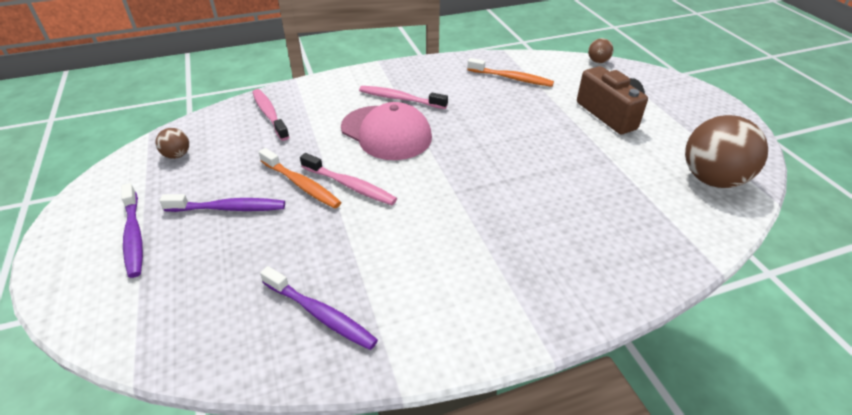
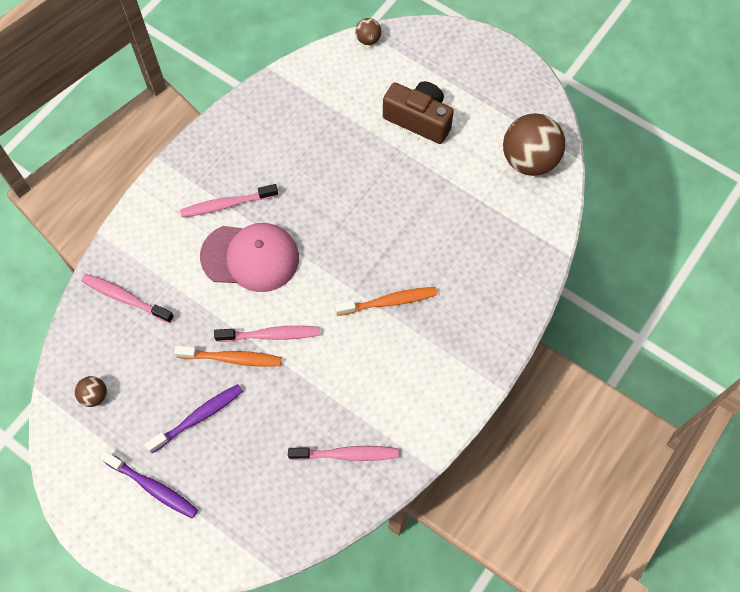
camera: 35 degrees left, 25 degrees up
purple toothbrush [260,266,378,350] -> pink toothbrush [288,446,399,461]
orange toothbrush [467,58,554,87] -> orange toothbrush moved to [335,287,437,316]

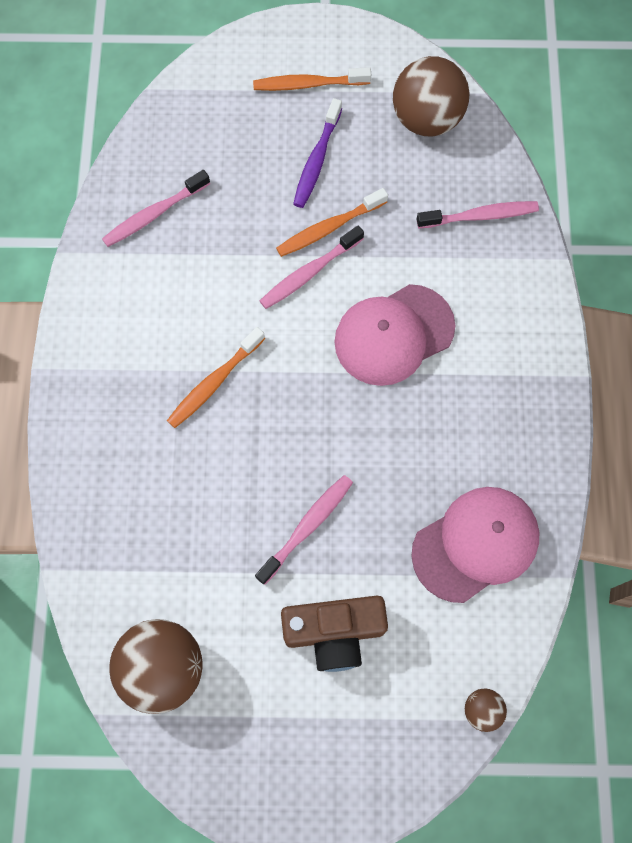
camera: 145 degrees right, 5 degrees up
brown ball [75,376,107,407] -> brown ball [393,56,469,136], size x2.18
purple toothbrush [100,451,198,519] -> orange toothbrush [253,67,371,91]
pink toothbrush [180,184,278,217] -> pink toothbrush moved to [255,475,353,585]
none -> pink cap [411,487,539,603]

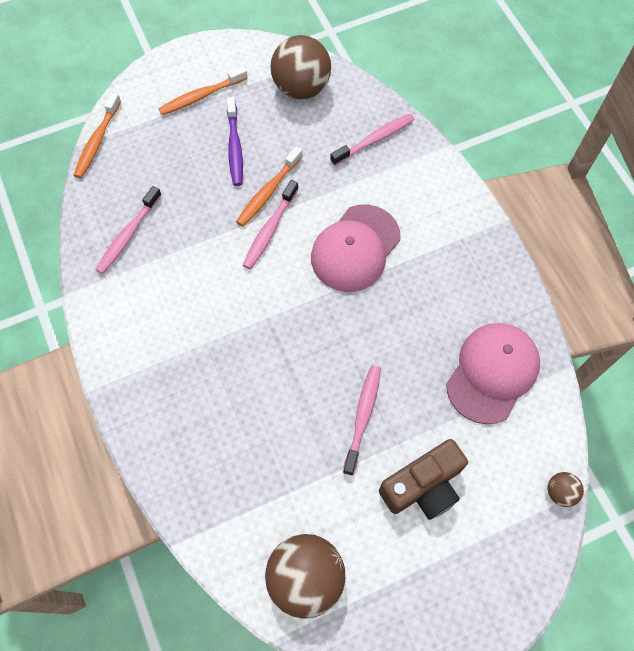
camera: 25 degrees left, 5 degrees down
orange toothbrush [167,327,265,428] -> orange toothbrush moved to [74,92,121,178]

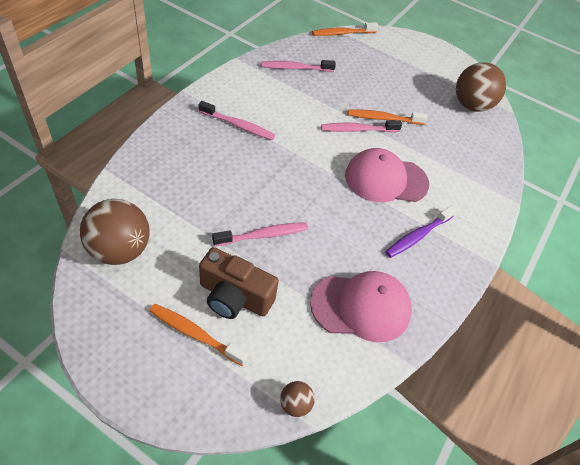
camera: 50 degrees right, 15 degrees down
orange toothbrush [158,66,248,115] -> orange toothbrush moved to [149,304,248,366]
purple toothbrush [227,97,243,186] -> purple toothbrush moved to [385,206,457,258]
pink toothbrush [330,114,415,166] -> pink toothbrush moved to [199,101,275,140]

